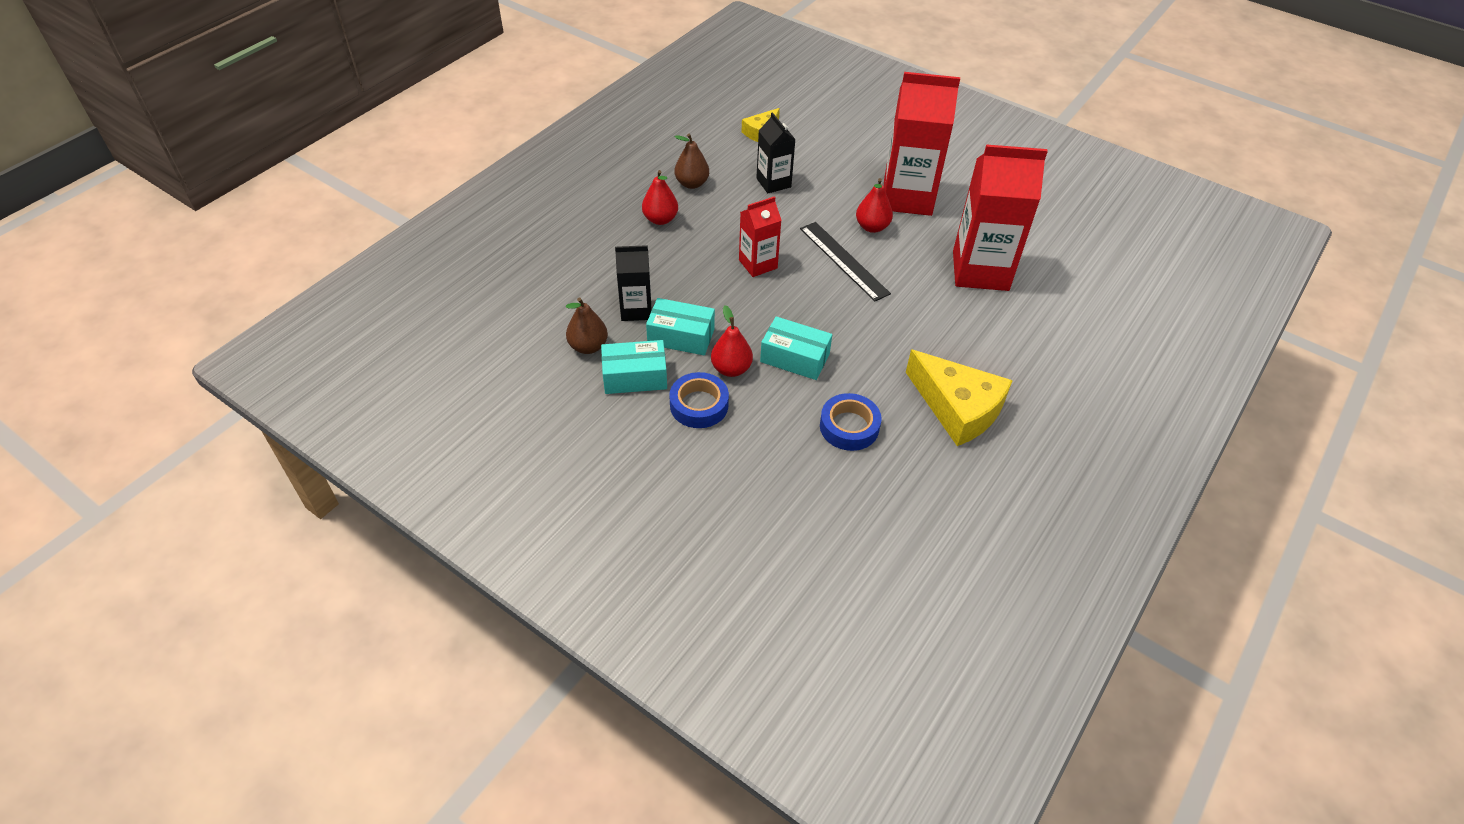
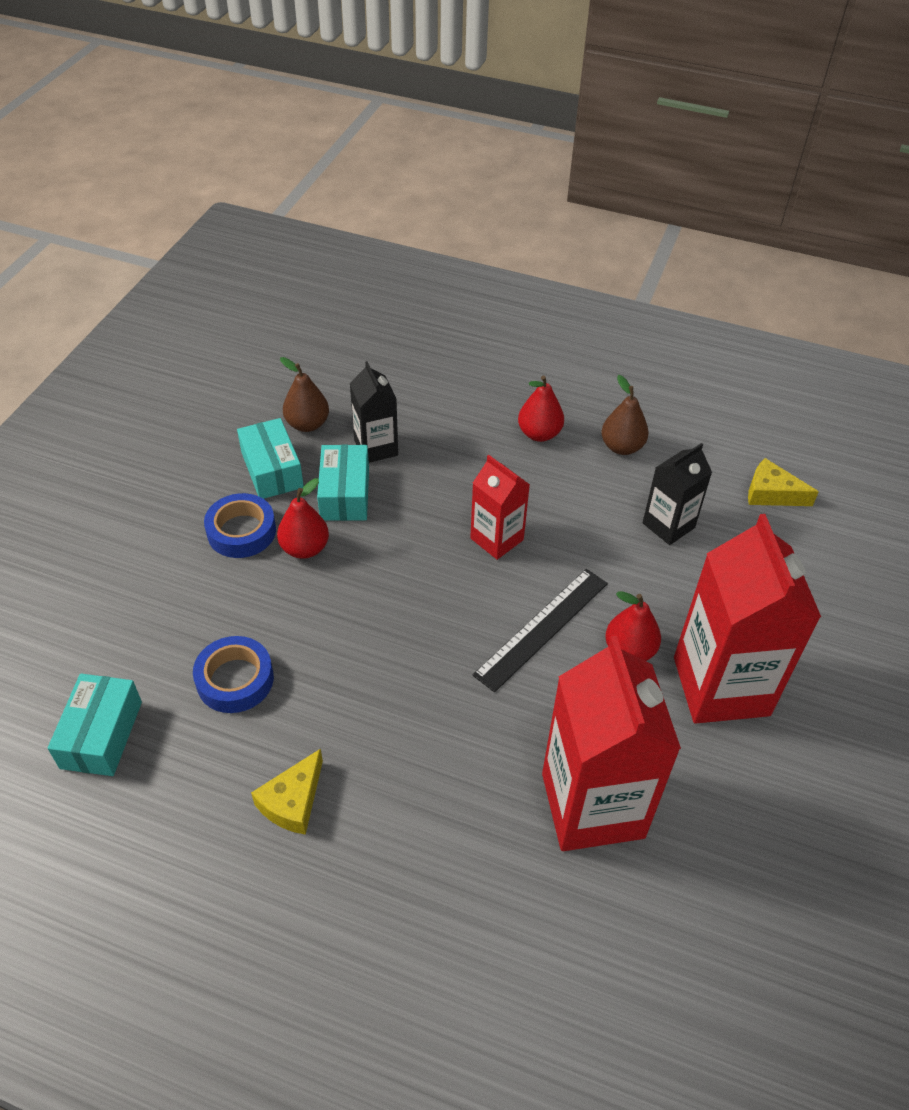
camera: 75 degrees right, 0 degrees up
turquoise box [760,316,832,380] -> turquoise box moved to [48,674,142,776]
yellow cheese [906,350,1013,446] -> yellow cheese [251,749,323,835], size x0.55

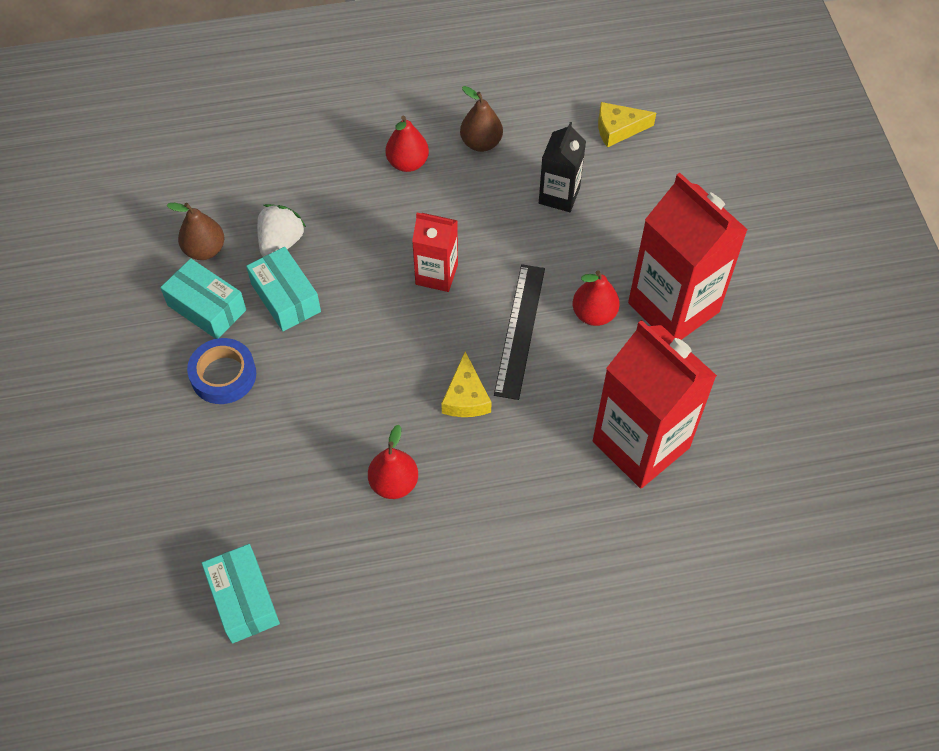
camera: 30 degrees left, 10 degrees up
blue tape [193,636,274,713] -> none
yellow cheese [251,749,323,835] -> yellow cheese moved to [441,352,491,417]
red pear [277,478,329,559] -> red pear moved to [368,425,418,499]
black carton [350,361,398,463] -> white strawberry [257,204,306,257]

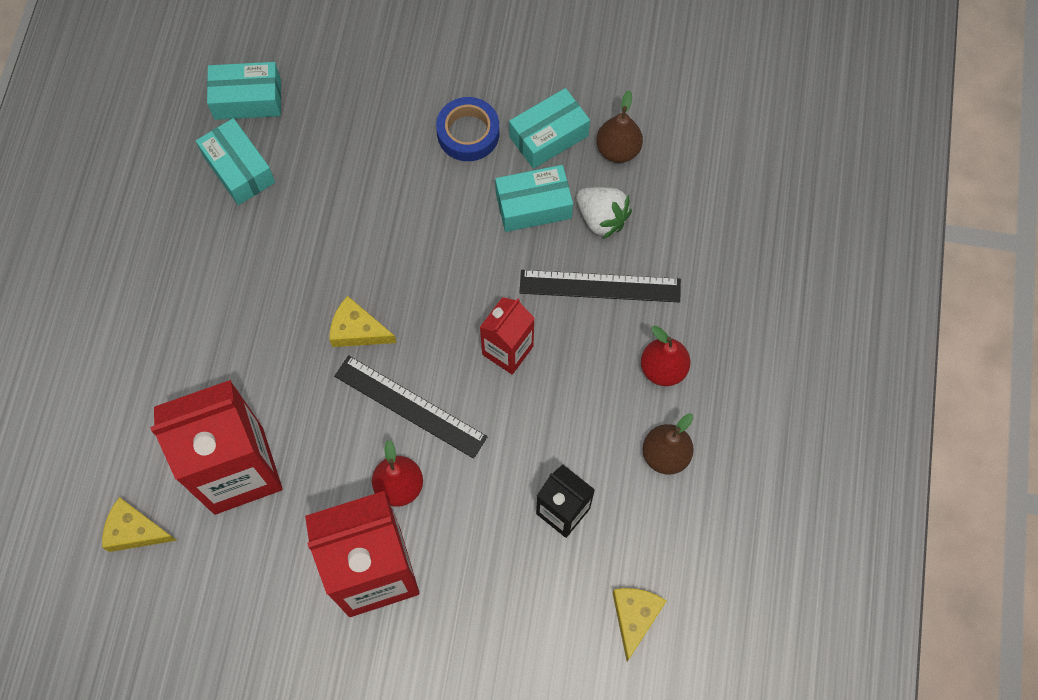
camera: 110 degrees right, 10 degrees up
red pear [368,425,418,499] -> none
none -> yellow cheese [102,497,177,552]
none -> turquoise box [196,118,275,205]
none -> black ruler [520,270,681,302]

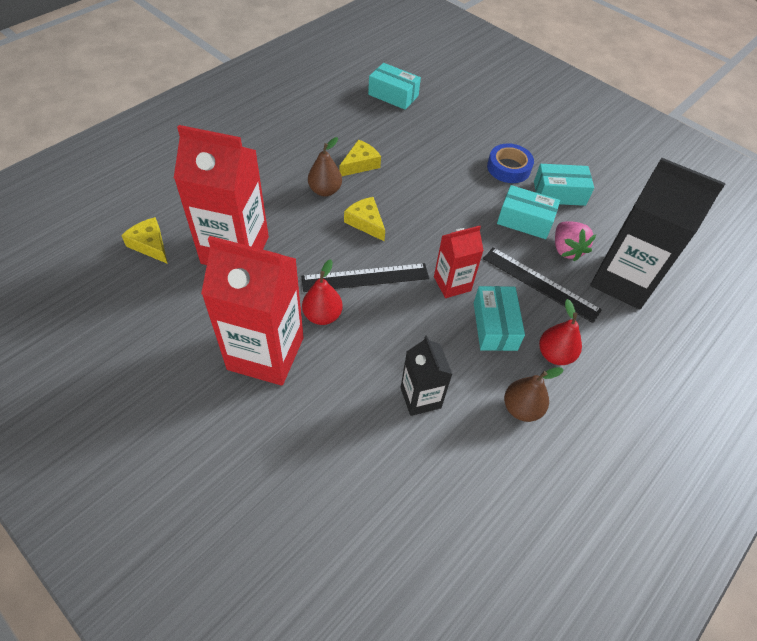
camera: 30 degrees right, 15 degrees down
turquoise box [196,118,275,205] -> turquoise box moved to [474,286,525,351]
black ruler [334,355,488,459] -> black ruler turned 75 degrees counterclockwise [301,263,429,292]
white strawberry [576,187,632,239] -> pink strawberry [555,222,596,262]
brown pear [596,90,643,163] -> brown pear moved to [308,137,342,196]
yellow cheese [613,588,667,661] -> yellow cheese moved to [339,139,381,176]
none -> black carton [590,158,726,310]

